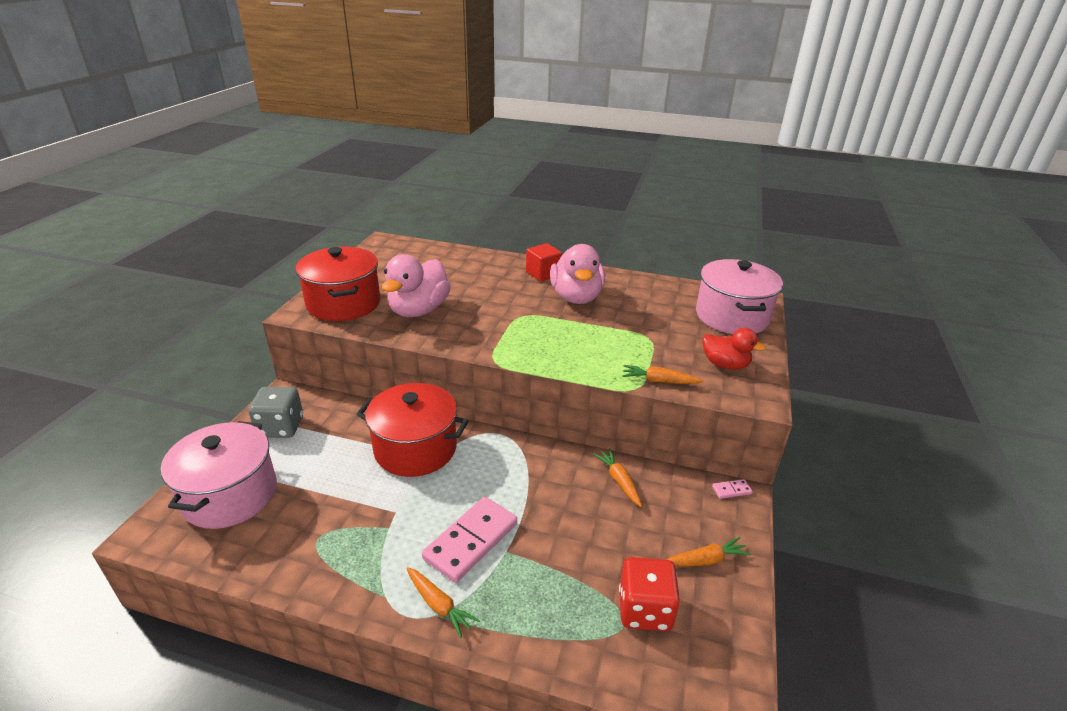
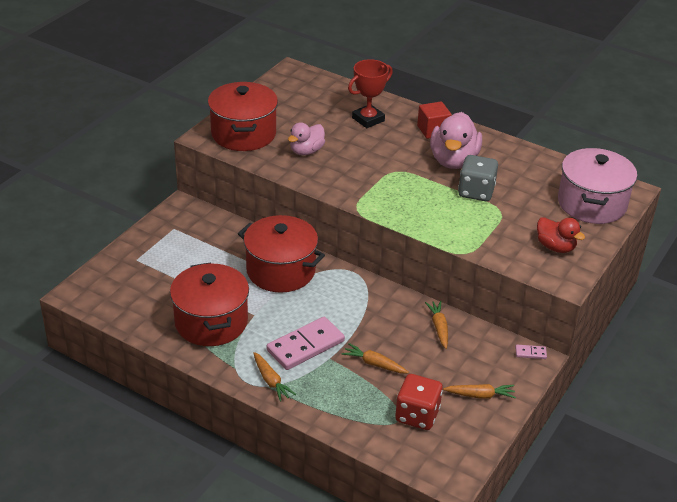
camera: 15 degrees right, 5 degrees up
pink pot [161,421,277,529] -> none
grey dice [249,387,303,438] -> grey dice moved to [458,155,498,201]
pink duck [382,254,451,317] -> pink duck [288,122,325,155], size x0.61
orange carrot [622,365,704,384] -> orange carrot moved to [341,343,409,373]
none -> red pot [170,262,249,346]
none -> red trophy [348,59,393,128]

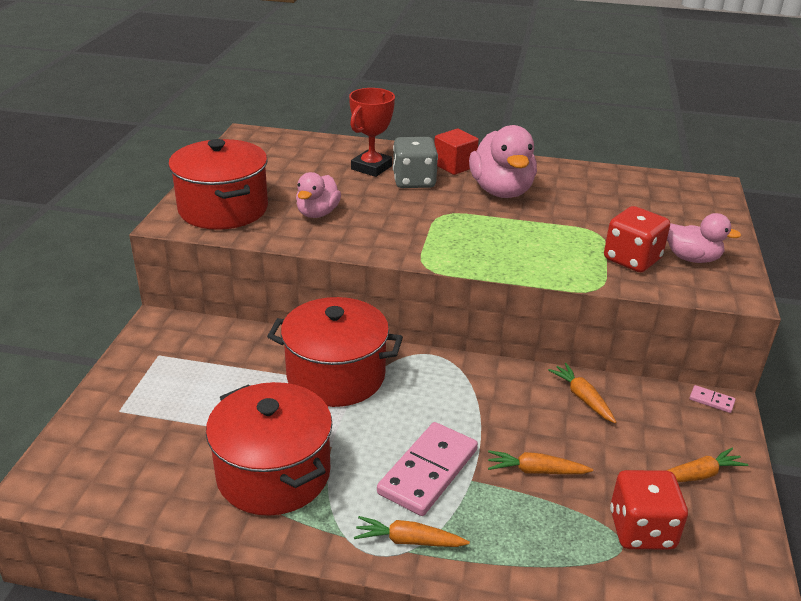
camera: 20 degrees left, 5 degrees down
orange carrot [253,352,296,402] -> orange carrot turned 150 degrees clockwise [354,516,470,547]
grey dice [458,155,498,201] -> grey dice moved to [393,137,438,188]
pink domino [515,345,547,359] -> pink domino turned 45 degrees clockwise [690,385,736,413]
red duck [537,217,585,253] -> pink duck [667,213,741,263]
pink pot [558,148,637,224] -> none
none -> red dice [604,206,670,272]

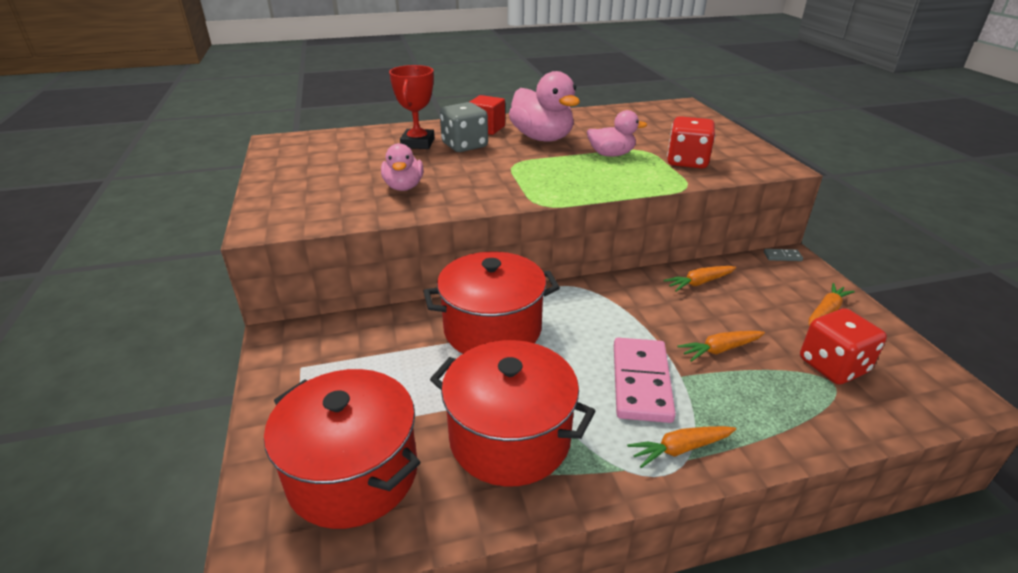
camera: 25 degrees left, 0 degrees up
red pot [168,139,268,230] -> red pot moved to [264,369,420,529]
orange carrot [548,363,616,423] -> orange carrot turned 60 degrees counterclockwise [663,266,736,292]
pink duck [667,213,741,263] -> pink duck moved to [587,110,647,157]
pink domino [690,385,736,413] -> grey domino [764,249,803,261]

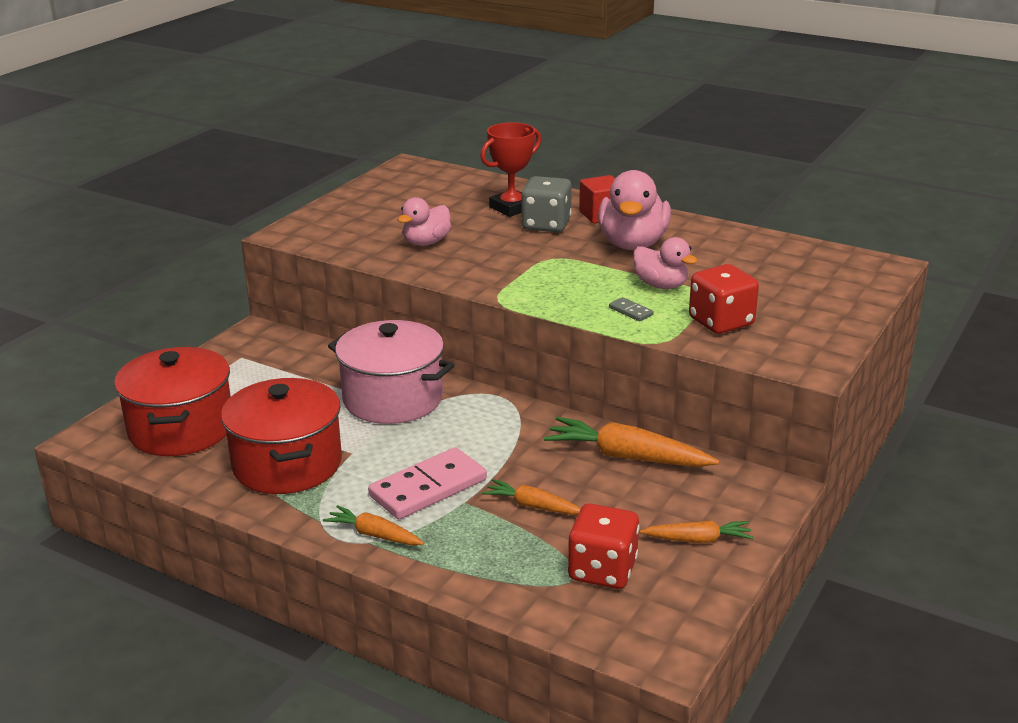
camera: 45 degrees right, 5 degrees down
red pot [423,252,560,354] -> pink pot [328,320,454,424]
orange carrot [663,266,736,292] -> orange carrot [544,417,719,467], size x1.72
grey domino [764,249,803,261] -> grey domino moved to [609,297,653,321]

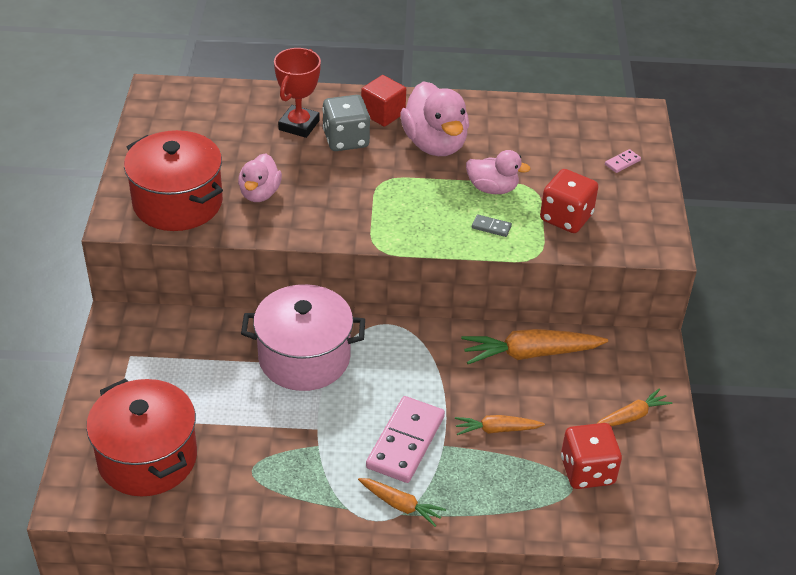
camera: 30 degrees left, 15 degrees up
red pot [221,378,342,494] -> red pot moved to [124,130,223,231]
orange carrot [323,505,424,545] -> orange carrot turned 150 degrees counterclockwise [358,478,446,527]
none -> pink domino [605,149,641,173]

